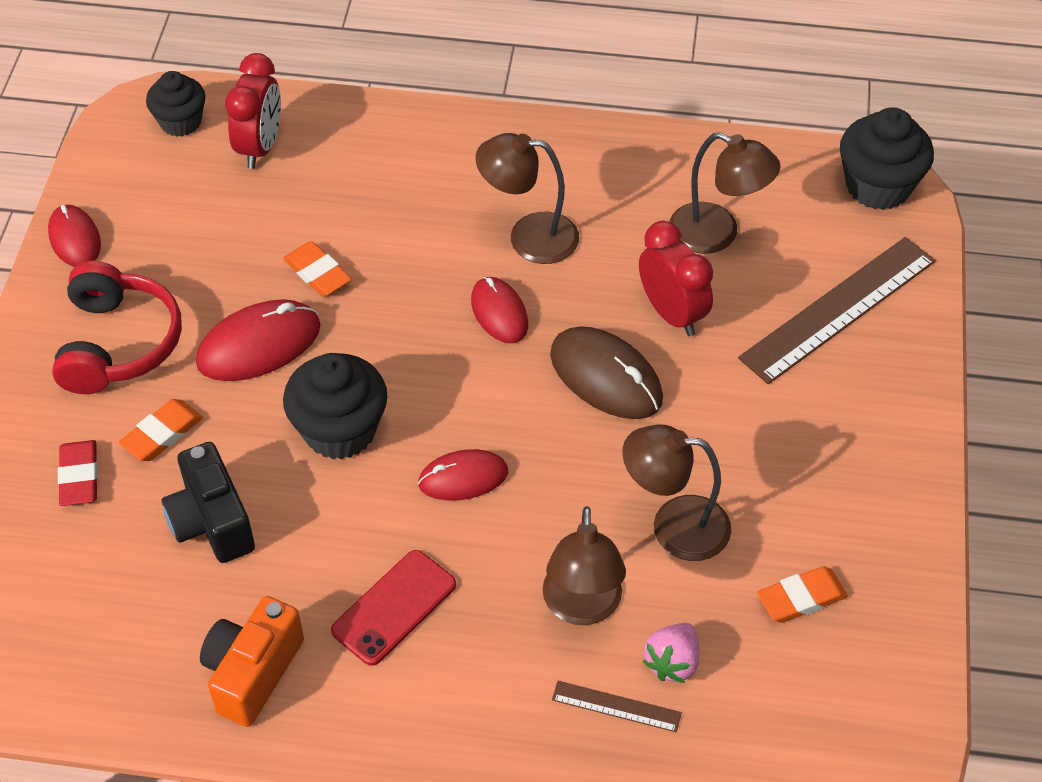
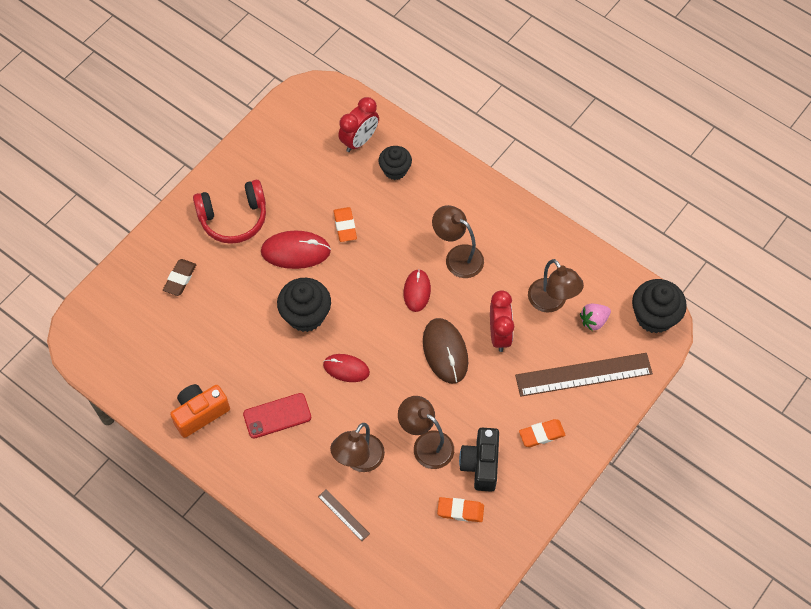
camera: 30 degrees right, 10 degrees up
red mouse [48,205,101,267] -> none
red headphones [52,261,182,394] -> red headphones turned 45 degrees clockwise [193,180,266,244]
red eraser [58,440,98,506] -> brown eraser [163,259,196,296]
orange eraser [119,399,203,461] -> orange eraser moved to [519,419,566,447]
black cupcake [146,71,206,136] -> black cupcake moved to [379,146,412,180]
black camera [162,442,255,563] -> black camera moved to [459,428,499,492]
pink strawberry [642,623,699,683] -> pink strawberry moved to [580,304,611,331]

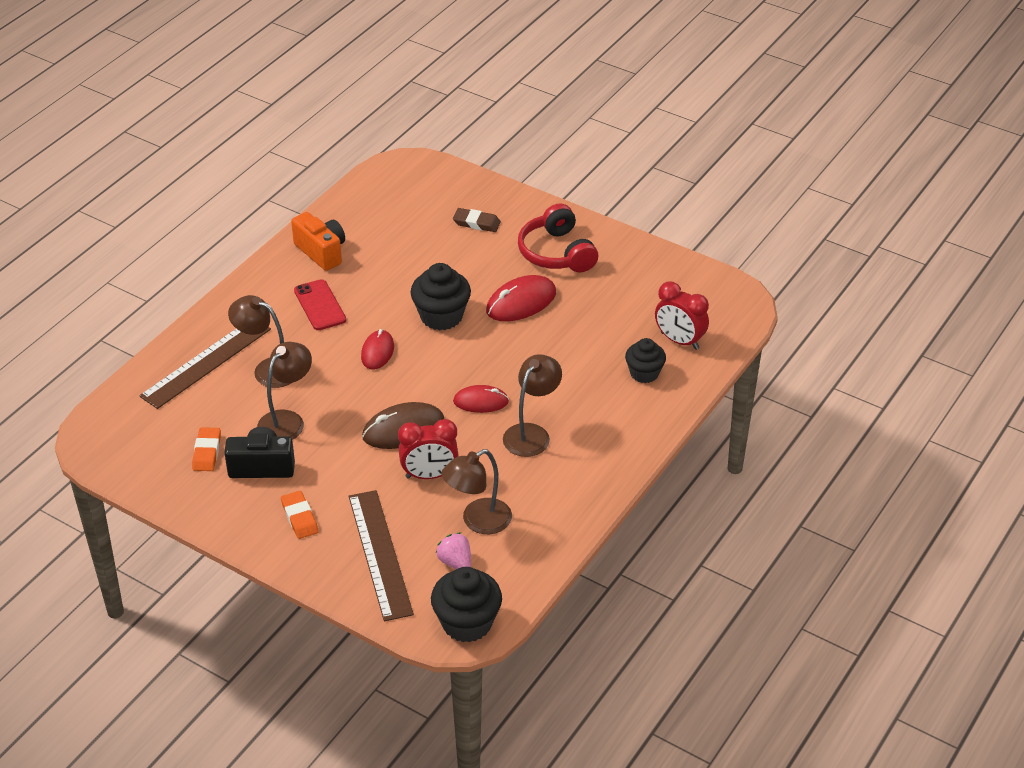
camera: 85 degrees right, 20 degrees down
red mouse [261,230,331,269] -> red mouse turned 60 degrees clockwise [486,275,556,321]
brown ruler [318,489,370,541] -> brown ruler [139,327,271,409], size x2.20
orange eraser [334,207,357,242] -> none

